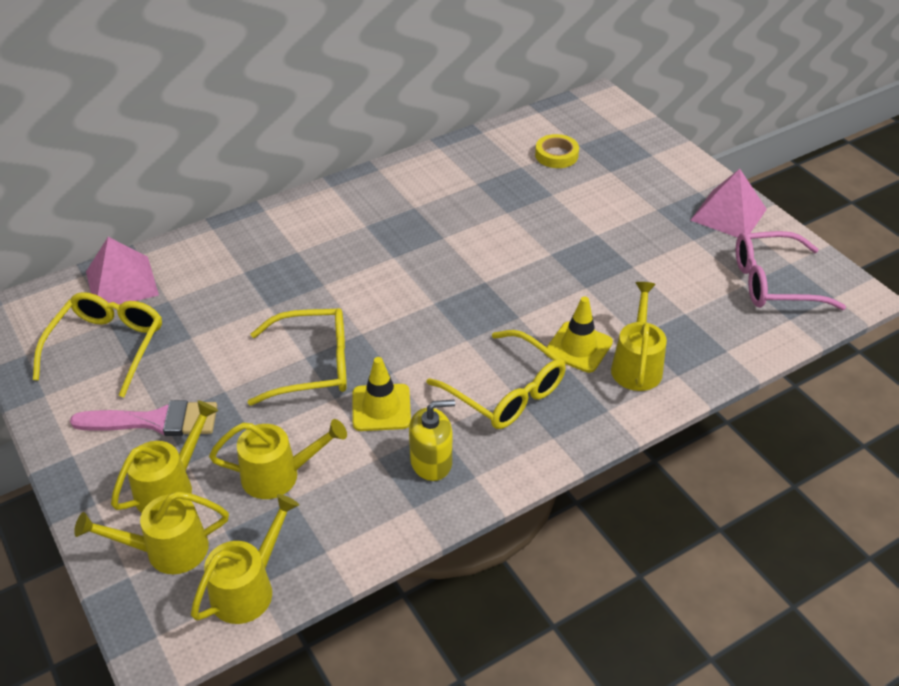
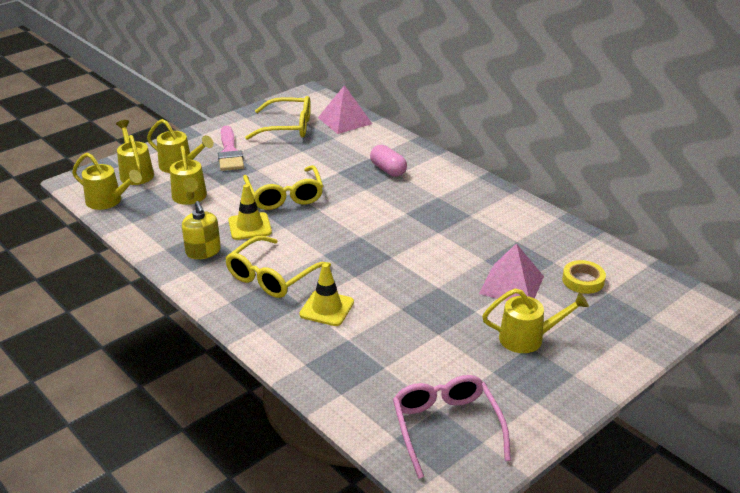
camera: 80 degrees right, 10 degrees down
yellow watering can [611,282,667,391] -> yellow watering can moved to [482,288,589,353]
pink pyramid [690,169,767,238] -> pink pyramid moved to [479,243,544,301]
none -> pink capsule [370,145,407,177]

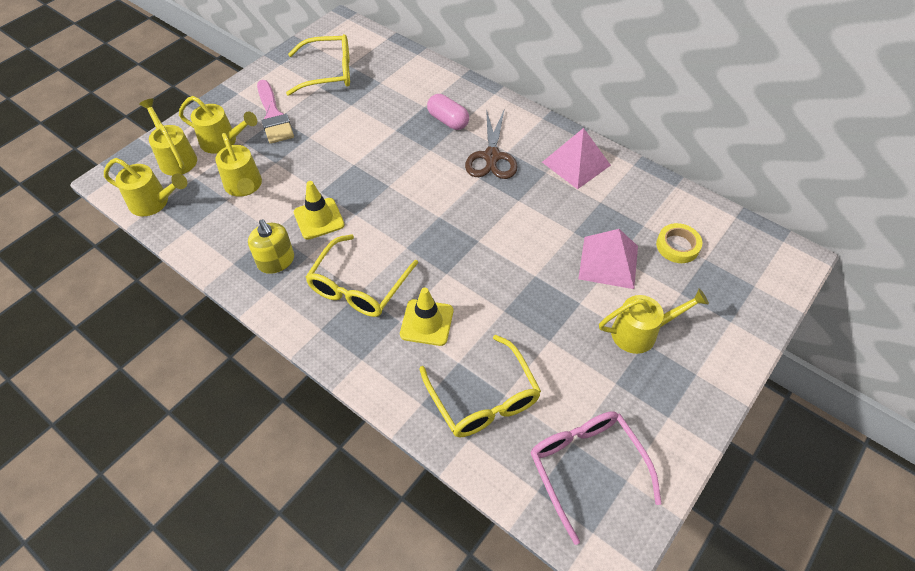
camera: 10 degrees left, 20 degrees up
yellow glasses [243,165,323,210] -> yellow glasses moved to [419,335,541,437]
pink pyramid [318,85,372,134] -> pink pyramid moved to [542,128,611,189]
none -> brown scissors [465,109,518,179]

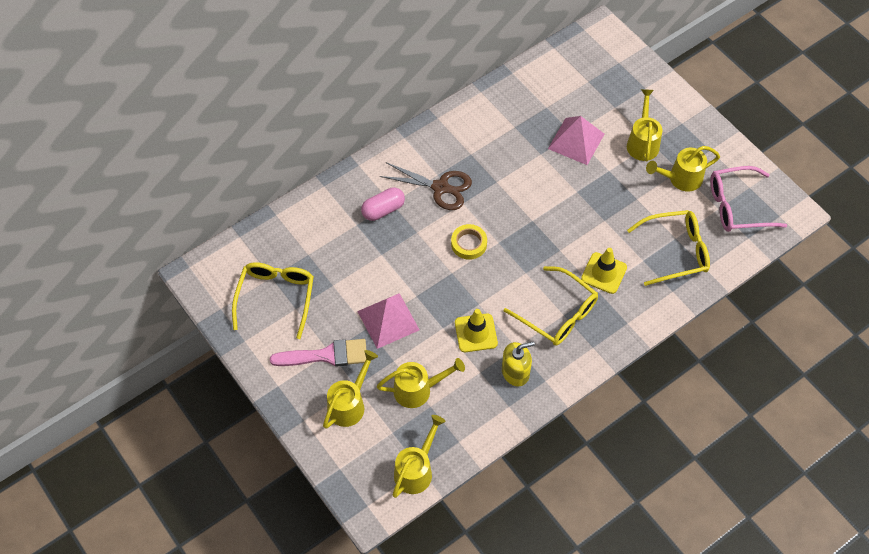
camera: 75 degrees left, 5 degrees up
yellow watering can [139,98,197,176] -> yellow watering can moved to [646,146,720,191]
pink pyramid [542,128,611,189] -> pink pyramid moved to [357,293,420,349]
yellow tape [656,223,702,263] -> yellow tape moved to [451,224,487,260]

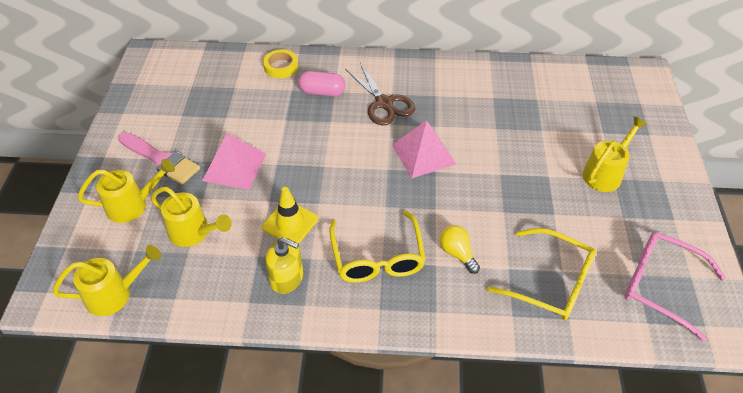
camera: 40 degrees right, 10 degrees down
yellow glasses [232,262,314,339] -> none
yellow tape [451,224,487,260] -> yellow tape moved to [263,50,298,78]
pink pyramid [548,116,604,165] -> pink pyramid moved to [392,120,456,178]
yellow traffic cone [581,248,627,294] -> yellow light bulb [440,225,480,274]
yellow watering can [646,146,720,191] -> none

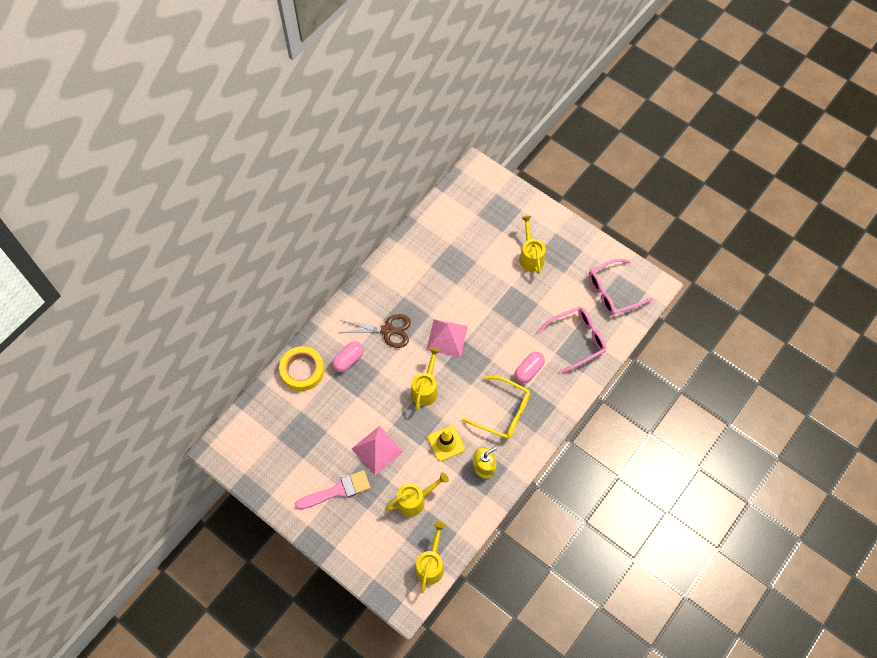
camera: 55 degrees left, 15 degrees up
yellow watering can [78,159,175,223] -> yellow watering can moved to [411,347,440,410]
yellow tape [263,50,298,78] -> yellow tape [279,346,324,391], size x1.56
yellow light bulb [440,225,480,274] -> pink capsule [514,352,545,383]
yellow glasses [487,228,596,320] -> pink glasses [537,306,606,373]

